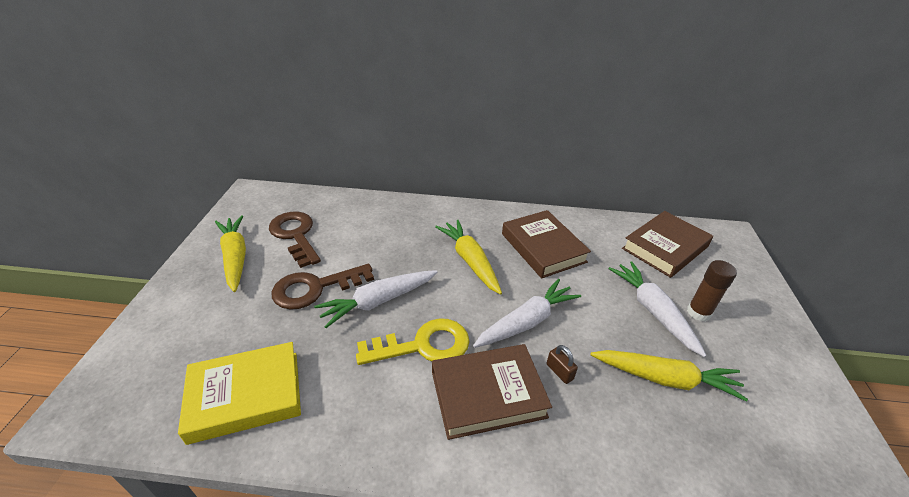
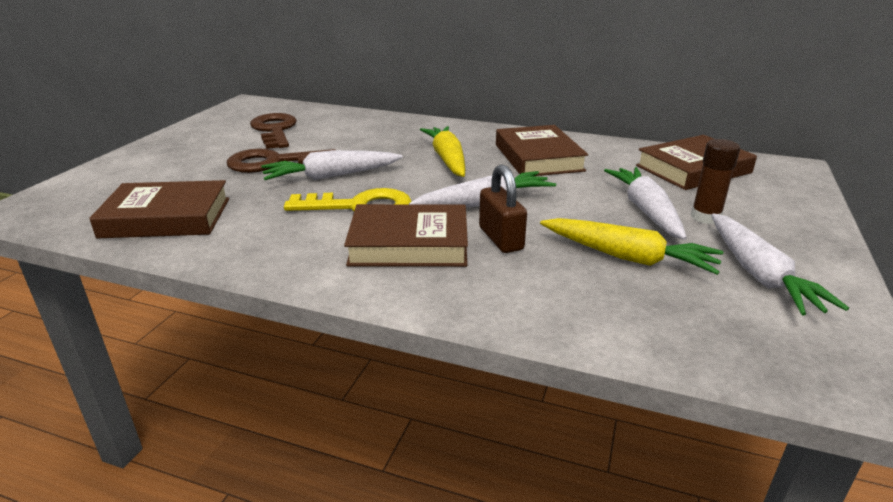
camera: 15 degrees right, 10 degrees down
yellow book [178,342,301,445] -> brown book [89,180,229,238]
yellow carrot [215,215,246,292] -> none
brown padlock [547,345,578,384] -> brown padlock [479,164,527,253], size x1.75
none -> white carrot [711,213,849,316]

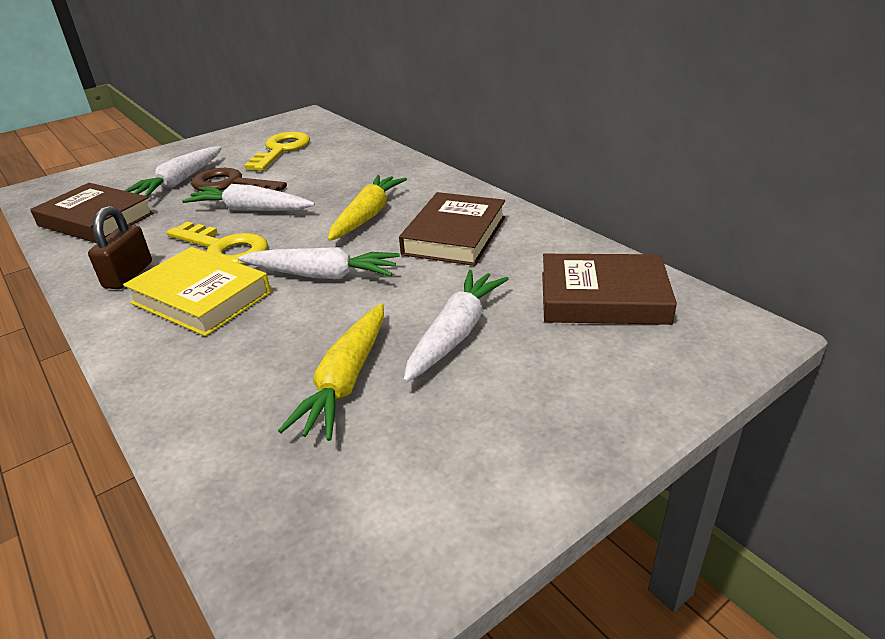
camera: 35 degrees right, 5 degrees up
brown key [250,113,297,149] -> yellow key [244,132,310,171]
brown book [344,204,468,267] -> yellow book [123,247,271,336]
brown padlock [479,164,527,253] -> brown padlock moved to [88,206,152,289]
yellow carrot [540,218,723,275] -> yellow carrot turned 45 degrees clockwise [278,303,384,441]
brown glue stick [691,139,740,224] -> none
white carrot [711,213,849,316] -> white carrot moved to [124,146,222,196]

